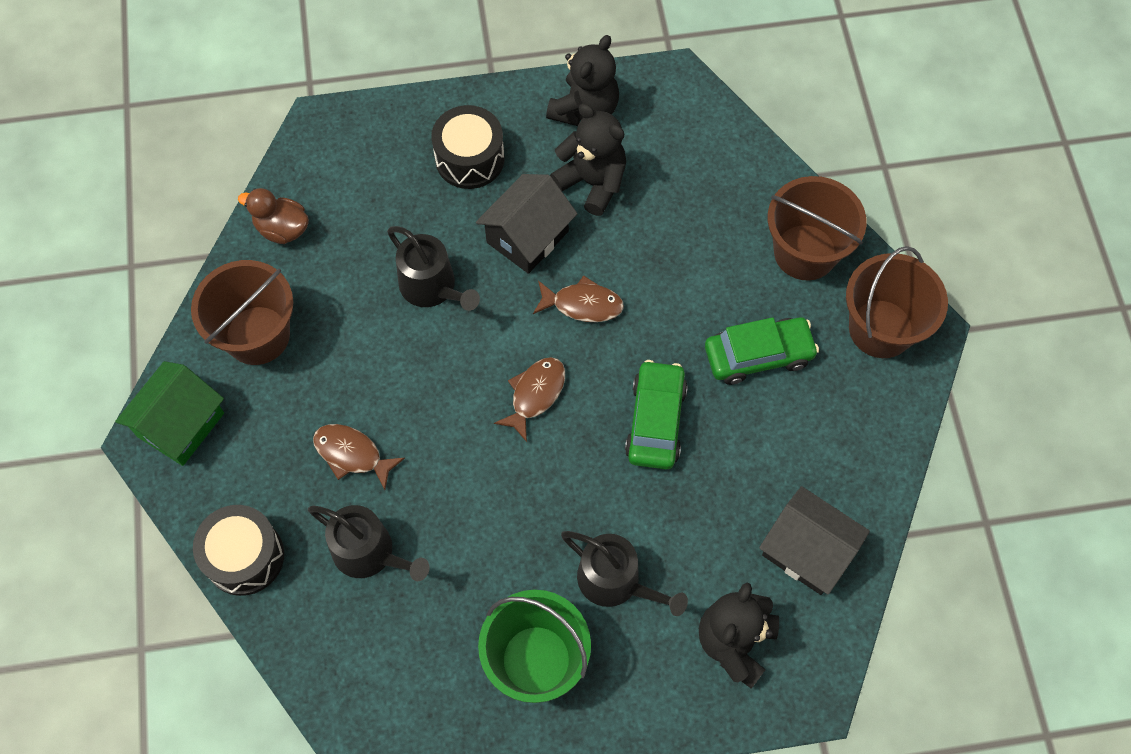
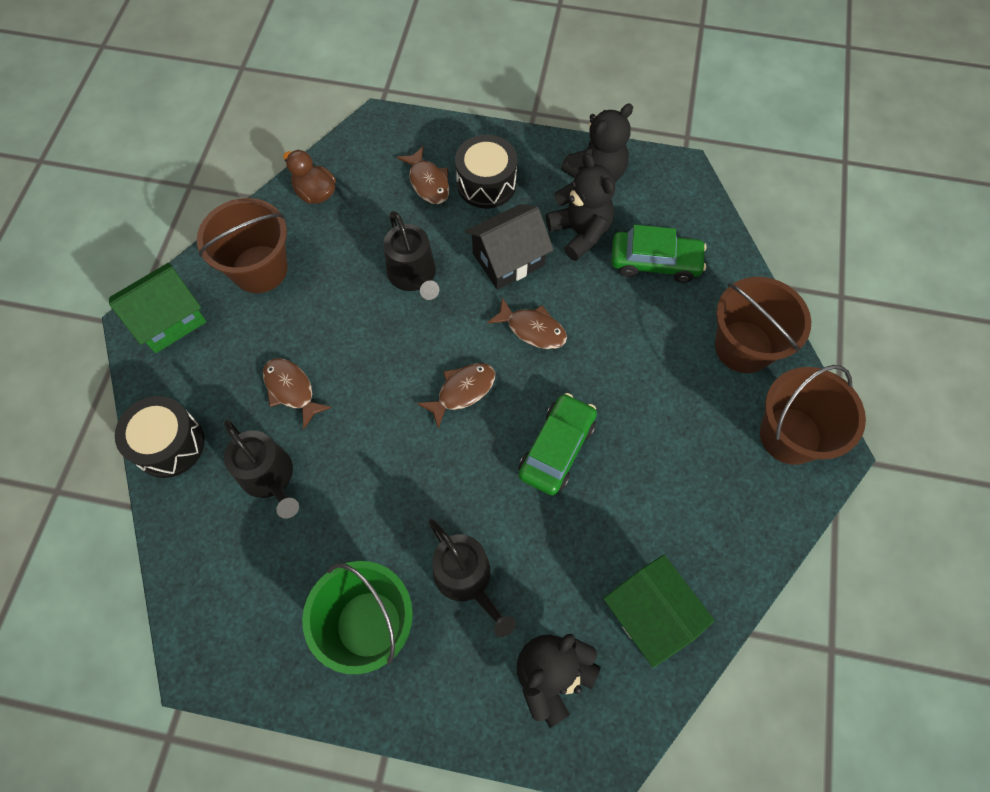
camera: 20 degrees right, 0 degrees up
green car [705,317,819,385] -> green car moved to [611,225,707,283]
black house [759,486,870,595] -> green house [604,555,715,668]
none -> brown fish [397,146,449,205]

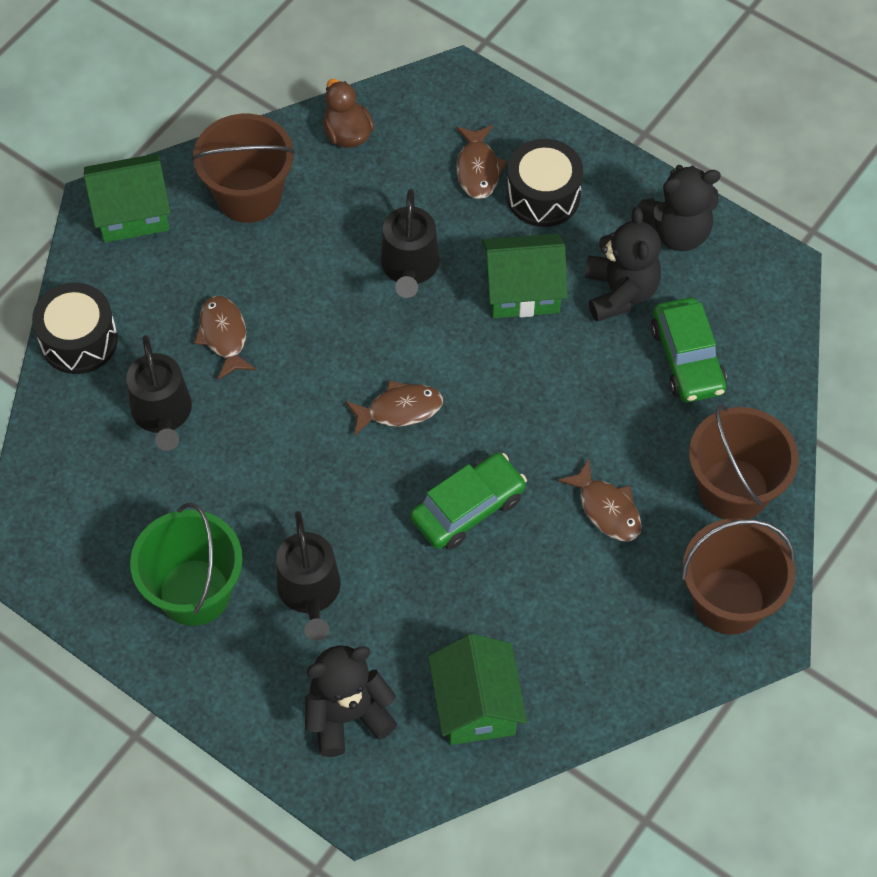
camera: 25 degrees right, 5 degrees down
black house [465,204,554,289] -> green house [482,234,568,318]
brown fish [487,297,567,349] -> brown fish moved to [557,459,642,541]
green car [611,225,707,283] -> green car turned 45 degrees clockwise [651,297,727,402]

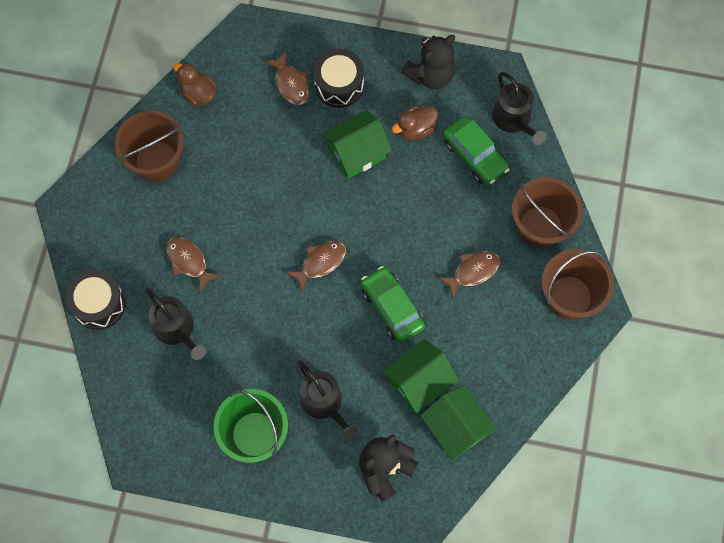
camera: 25 degrees left, 10 degrees up
green house [84,153,171,243] -> green house moved to [383,339,459,413]
black watering can [381,189,440,298] -> black watering can moved to [492,72,547,145]
green car [410,453,527,550] -> green car turned 60 degrees counterclockwise [361,266,425,342]
brown fish [557,459,642,541] -> brown fish turned 60 degrees counterclockwise [439,251,500,299]
black teddy bear [585,207,661,322] -> brown duck [392,105,438,140]

